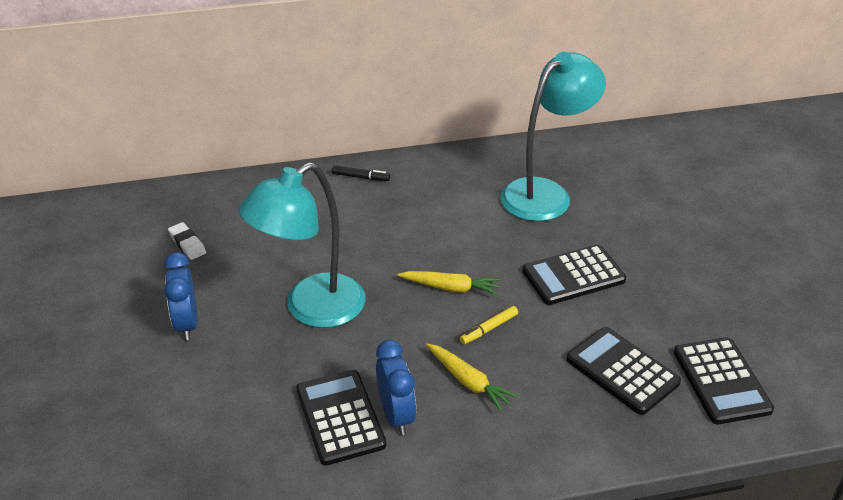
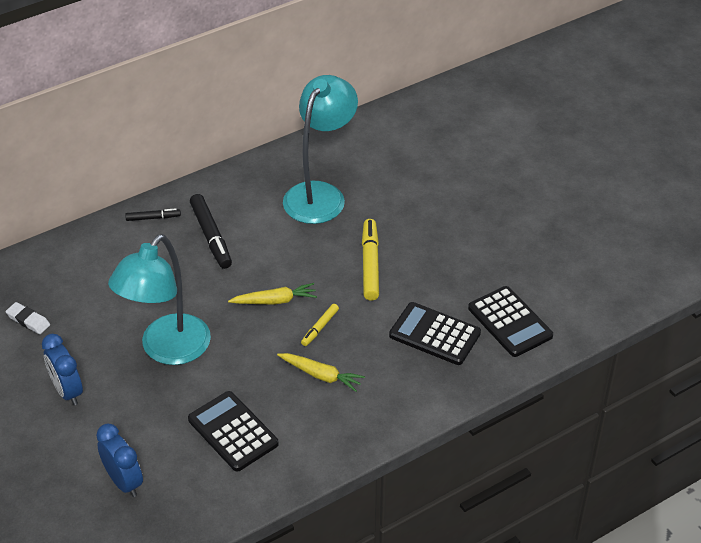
camera: 20 degrees left, 5 degrees up
blue clock [376,340,416,435] -> blue clock moved to [96,424,143,497]
black calculator [522,244,626,305] -> yellow marker [362,219,379,301]
none -> black marker [190,194,232,269]

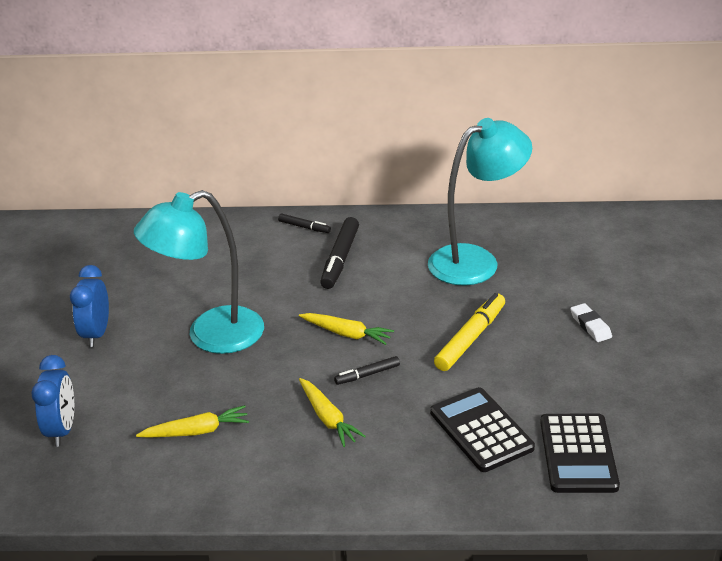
camera: 35 degrees right, 10 degrees down
white eraser [6,302,50,334] -> white eraser moved to [570,303,612,342]
black calculator [188,391,279,472] -> yellow carrot [136,405,249,438]
yellow marker [301,304,339,346] -> black marker [334,356,400,385]

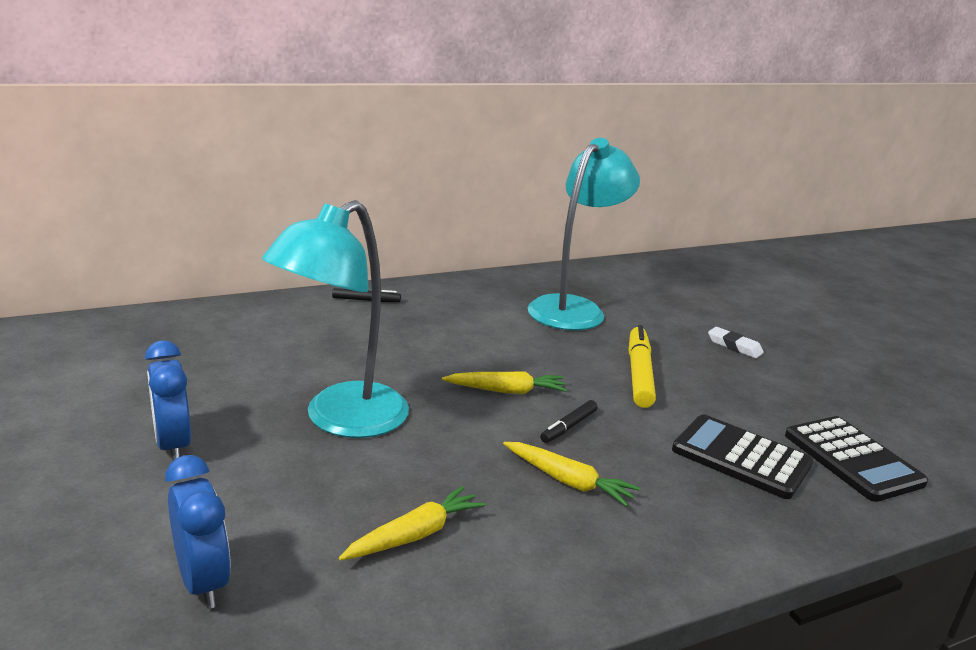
camera: 30 degrees left, 10 degrees down
black marker [321,217,359,289] -> none

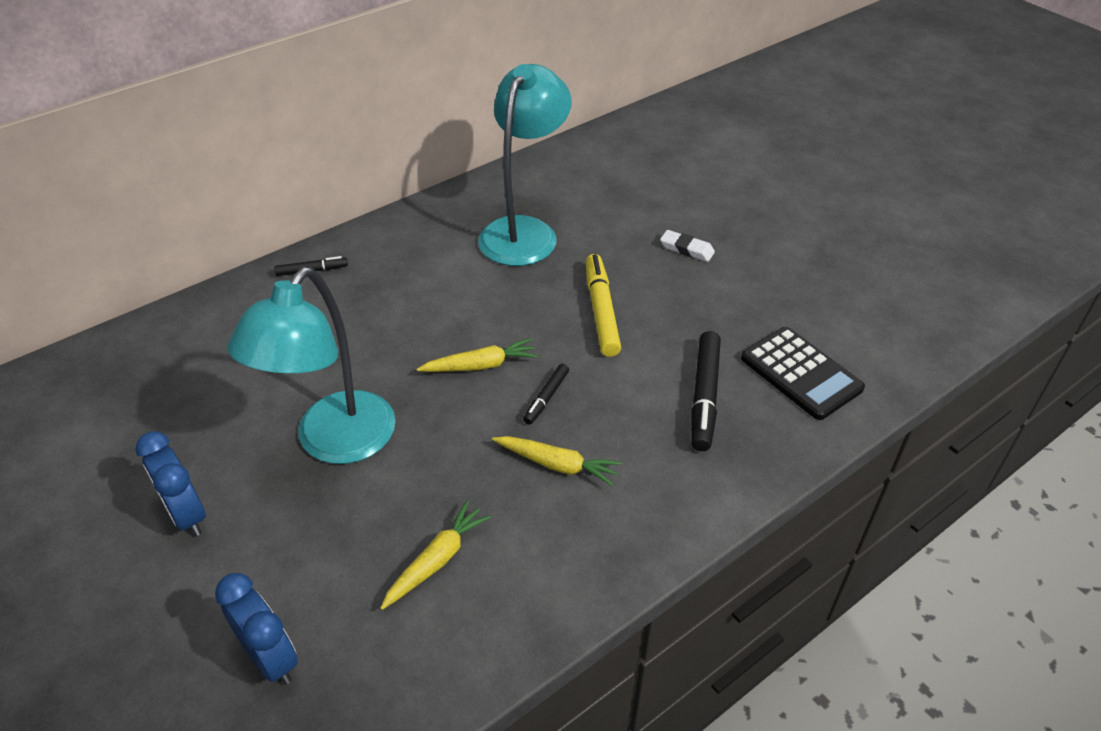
camera: 10 degrees left, 20 degrees up
black calculator [672,414,813,499] -> black marker [691,331,721,451]

